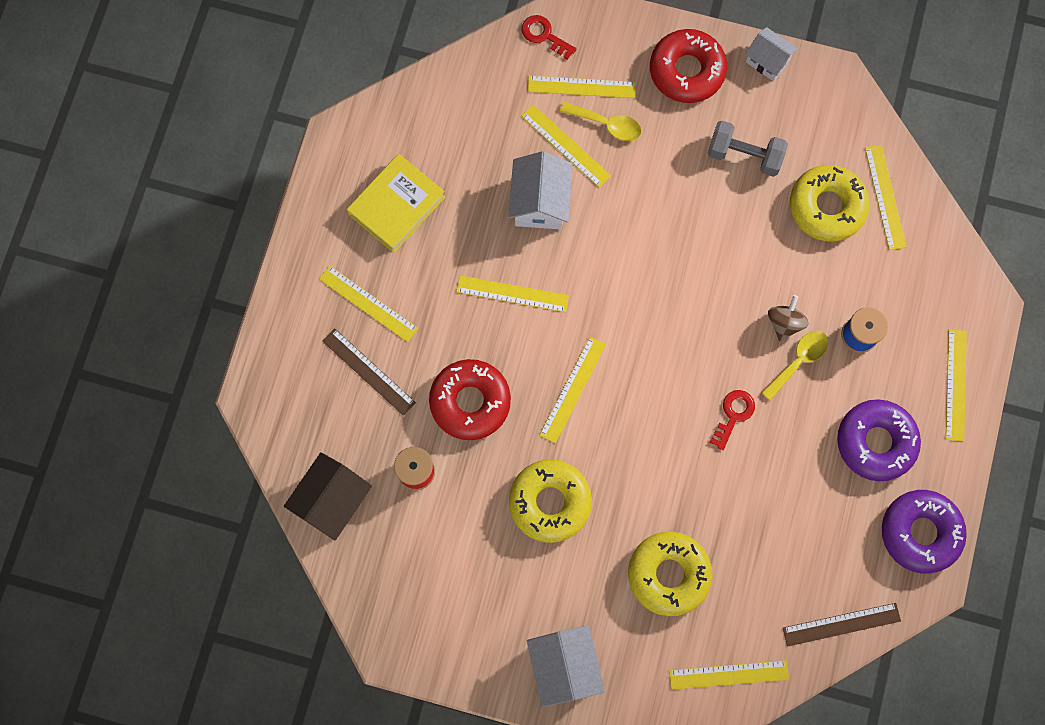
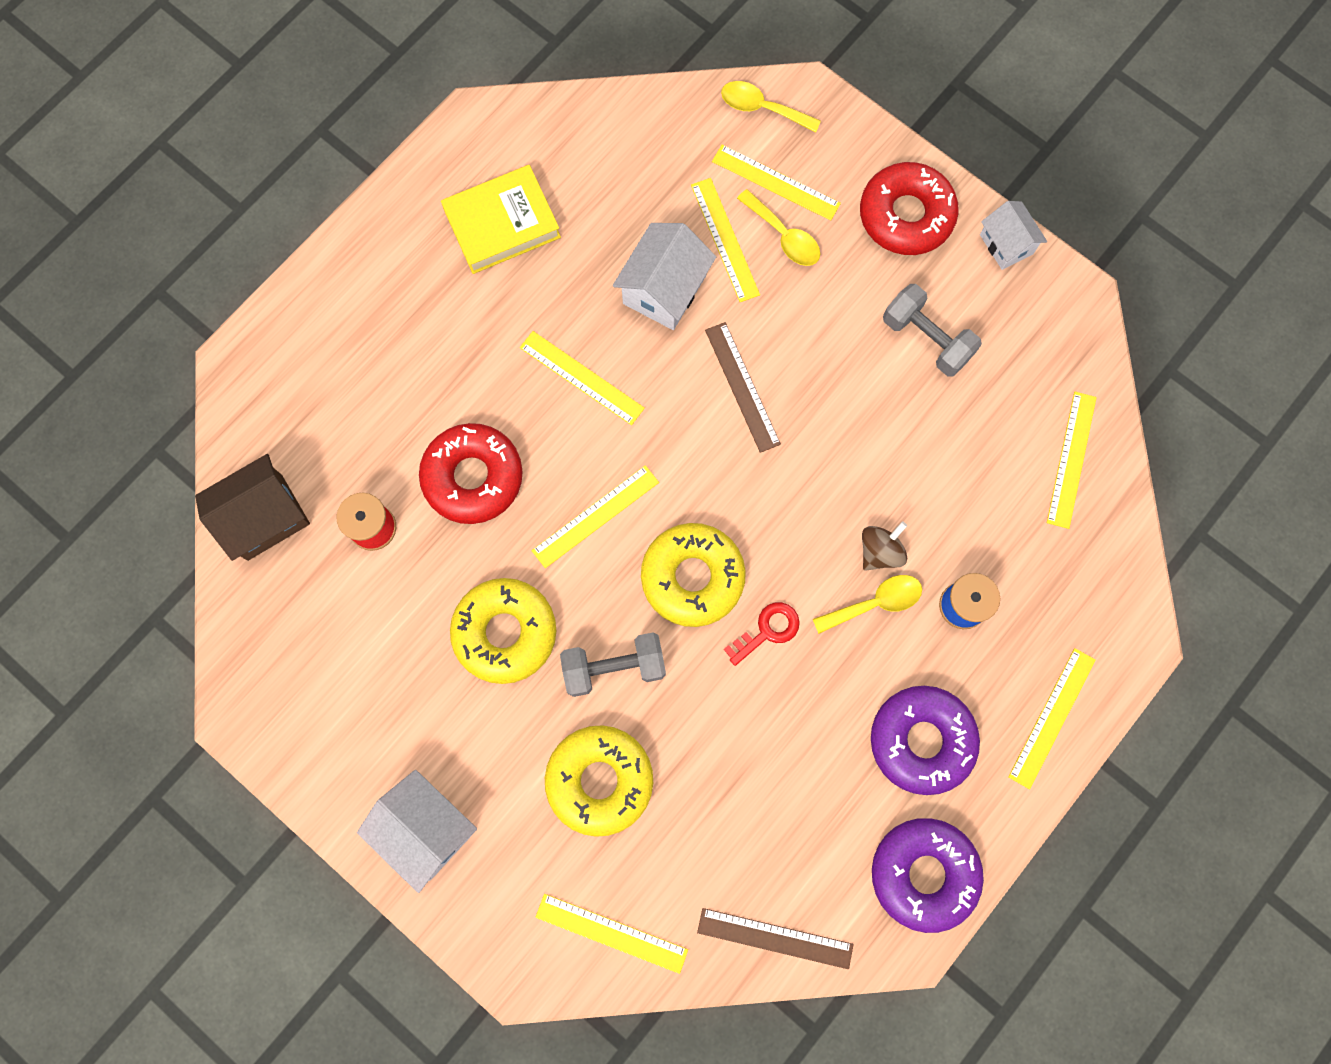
camera: 25 degrees right, 0 degrees up
yellow ruler [319,265,418,342] -> none
brown ruler [322,328,416,416] -> brown ruler moved to [705,322,781,453]
red key [522,15,576,60] -> yellow spoon [721,81,821,133]
white house [527,626,605,707] -> white house turned 60 degrees counterclockwise [357,770,477,893]
yellow donut [790,165,870,242] -> yellow donut moved to [641,523,746,627]
none -> grey dumbbell [560,633,666,697]

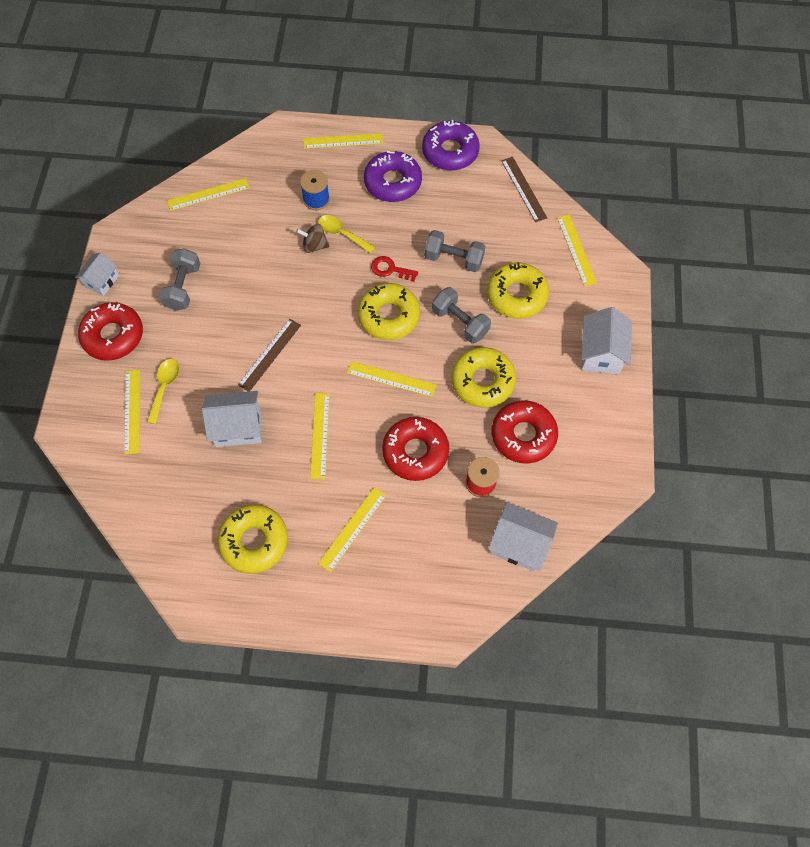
camera: 125 degrees left, 10 degrees down
brown house [195,454,310,561] -> white house [488,502,558,572]
yellow book [441,165,561,274] -> yellow donut [217,505,288,574]
yellow ruler [691,178,760,302] -> yellow ruler moved to [318,487,386,572]
yellow spoon [721,81,821,133] -> none
none -> grey dumbbell [424,230,485,272]
none -> red donut [492,400,558,464]

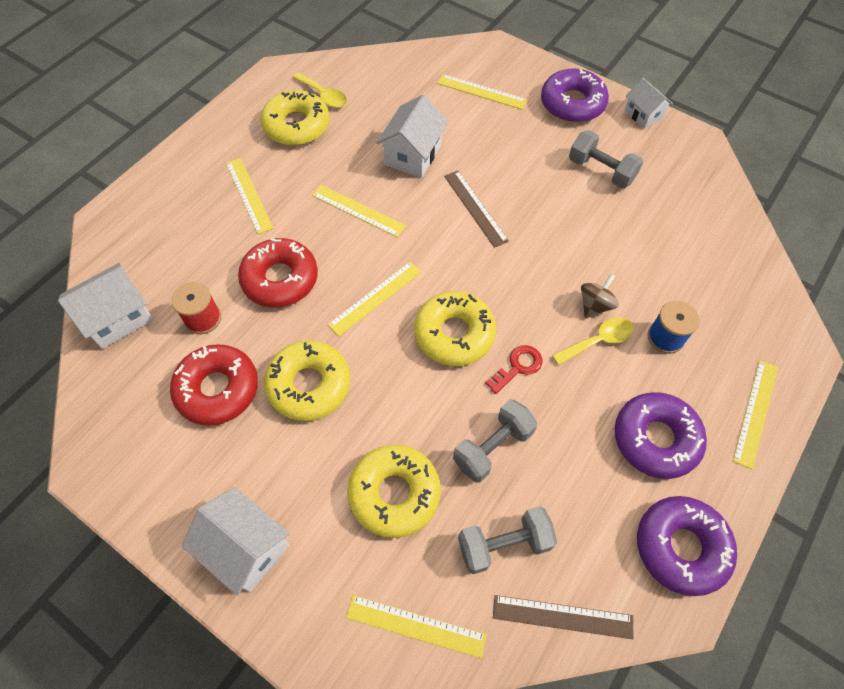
camera: 120 degrees right, 5 degrees down
red donut [78,302,143,361] -> purple donut [541,68,609,123]
yellow spoon [147,359,179,424] -> yellow spoon moved to [292,72,347,108]
yellow ruler [167,178,249,211] -> none
grey dumbbell [432,287,491,344] -> grey dumbbell moved to [458,506,557,574]

